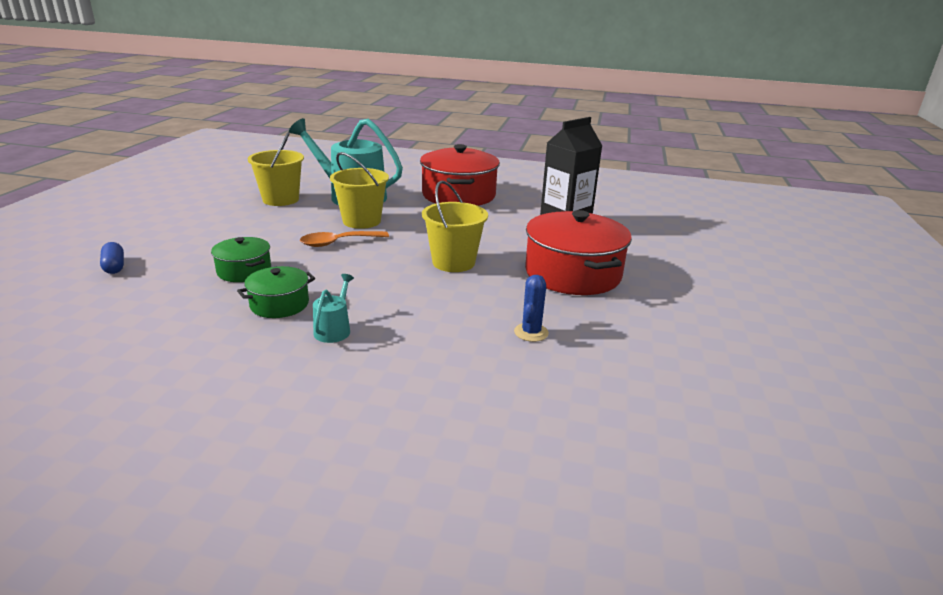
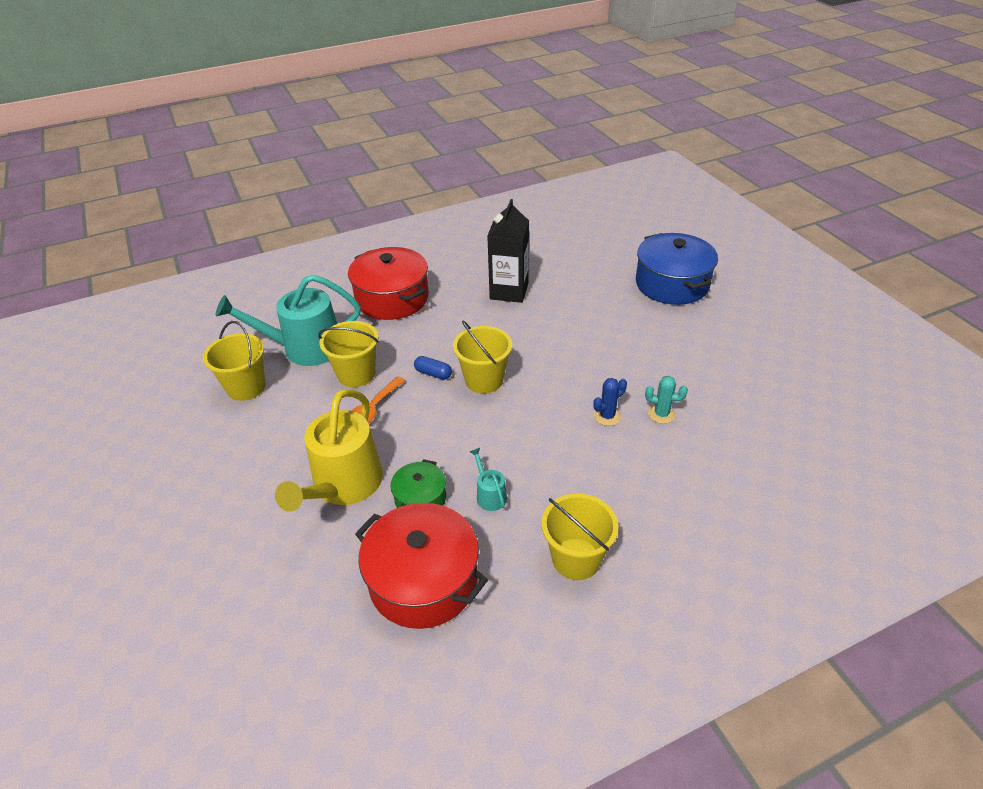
camera: 35 degrees left, 15 degrees up
blue capsule [100,242,124,274] -> blue capsule moved to [414,356,452,380]
green pot [211,237,271,282] -> yellow watering can [275,389,383,512]
blue cactus [514,275,549,342] -> blue cactus turned 75 degrees clockwise [593,378,627,426]
red pot [525,210,632,295] -> red pot moved to [355,503,488,629]
none -> yellow bucket [541,493,618,580]
none -> blue pot [636,233,718,305]
none -> turquoise cactus [645,376,688,424]

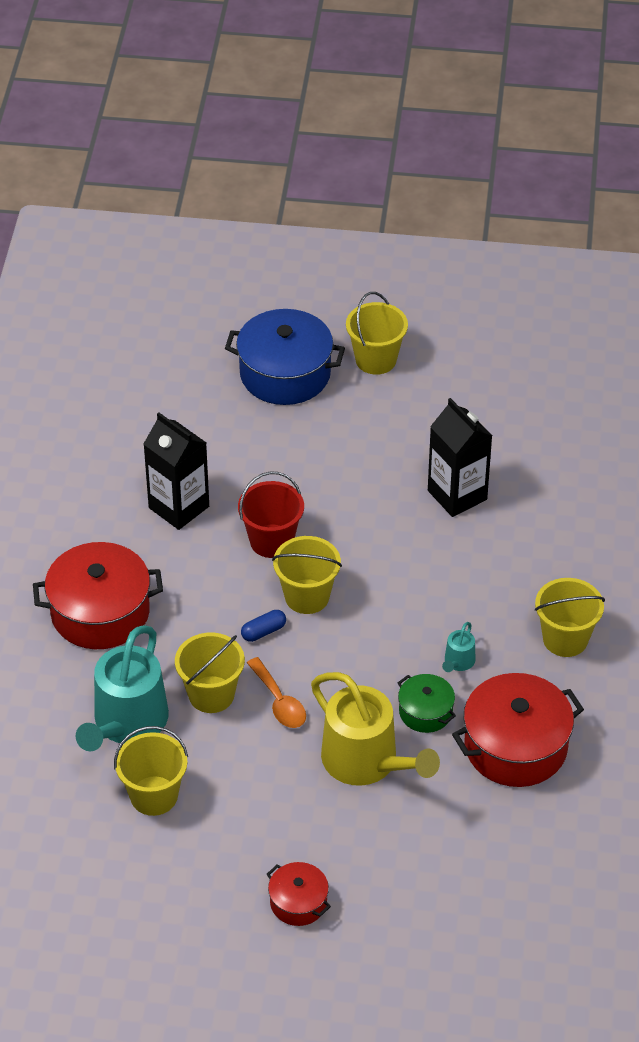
camera: 60 degrees left, 5 degrees up
turquoise watering can [469,448,507,511] -> turquoise watering can turned 75 degrees counterclockwise [442,622,475,672]
blue cactus [593,378,627,426] -> none
turquoise cactus [645,376,688,424] -> black carton [428,398,492,517]
none -> red bucket [238,472,304,558]
none -> red pot [267,862,331,926]
none -> yellow bucket [346,292,408,375]

